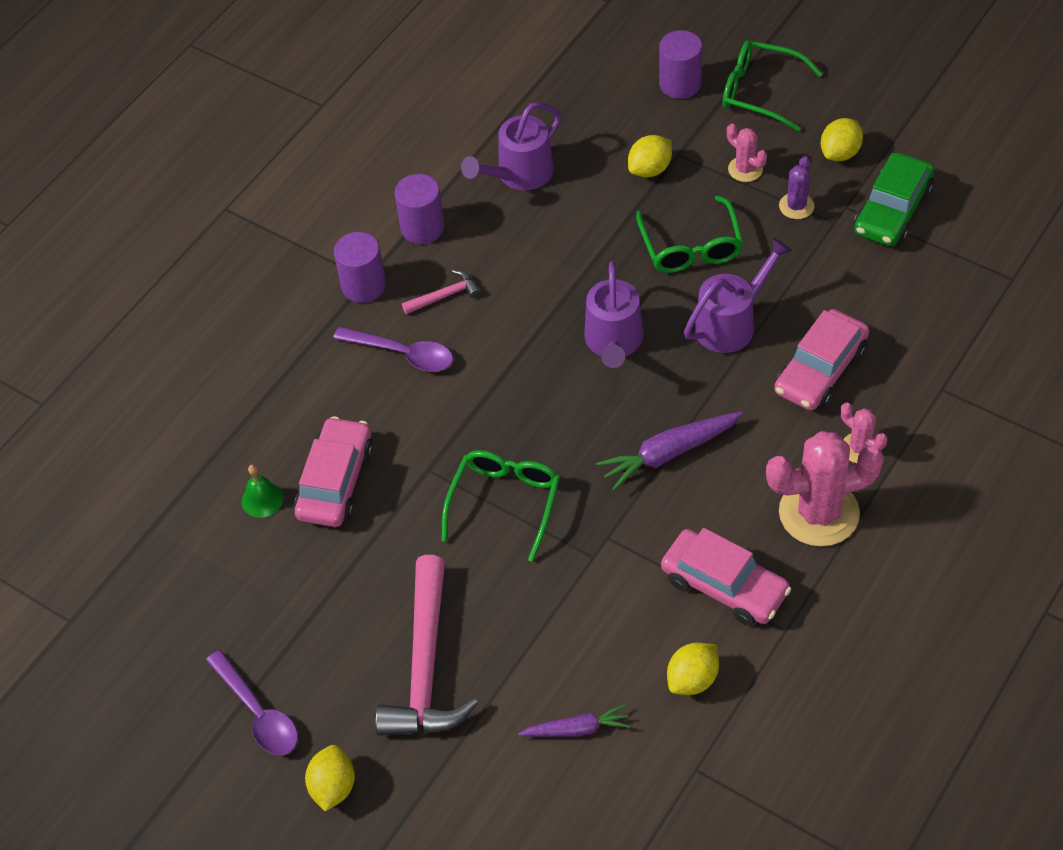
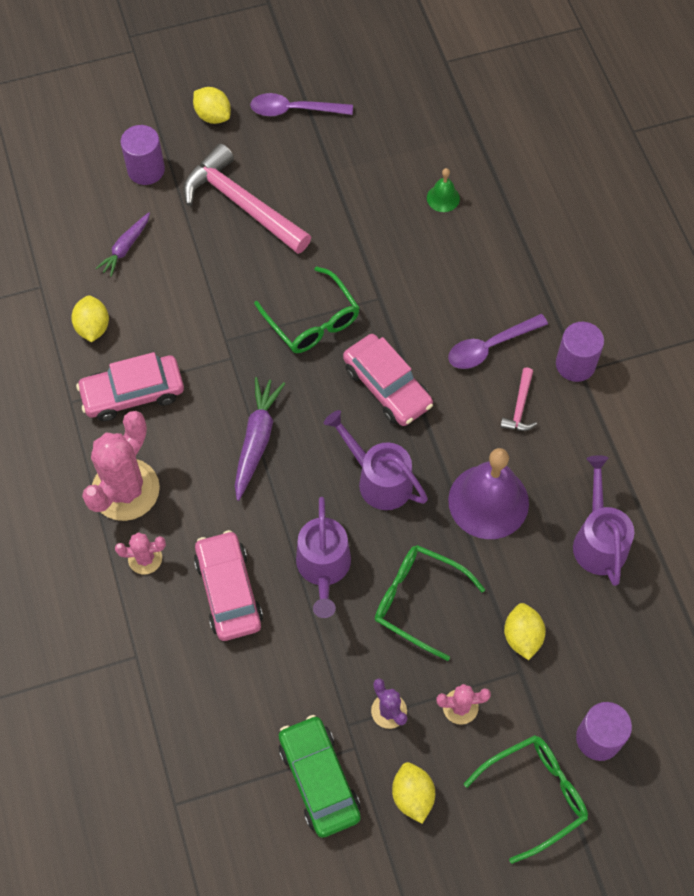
camera: 125 degrees right, 10 degrees up
pink car [295,416,374,527] -> pink car moved to [343,334,433,426]
purple cylinder [395,174,444,244] -> purple cylinder moved to [121,125,165,185]
none -> purple bell [448,448,529,539]

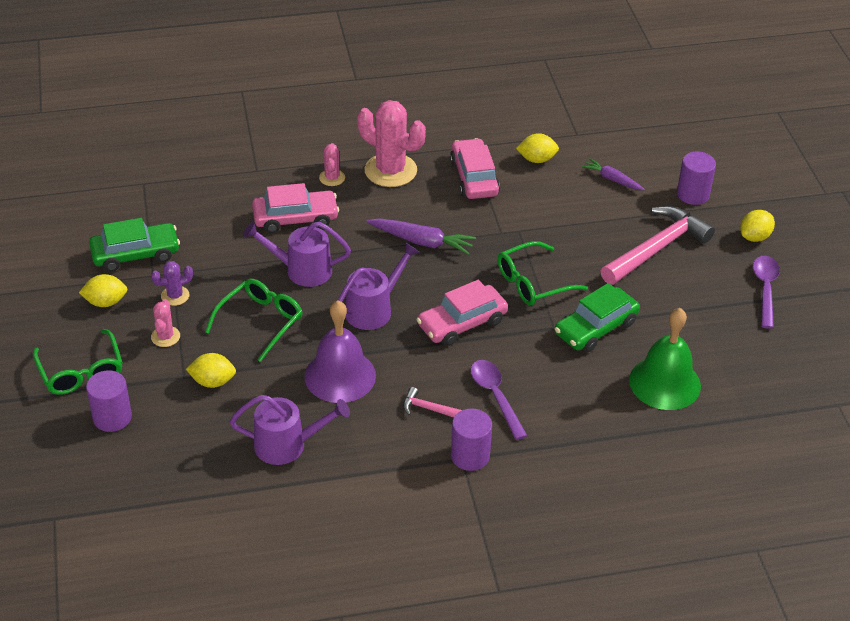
camera: 95 degrees right, 20 degrees down
green bell [427,168,460,212] -> green bell [629,308,701,410], size x2.19
none -> green car [555,283,640,352]

